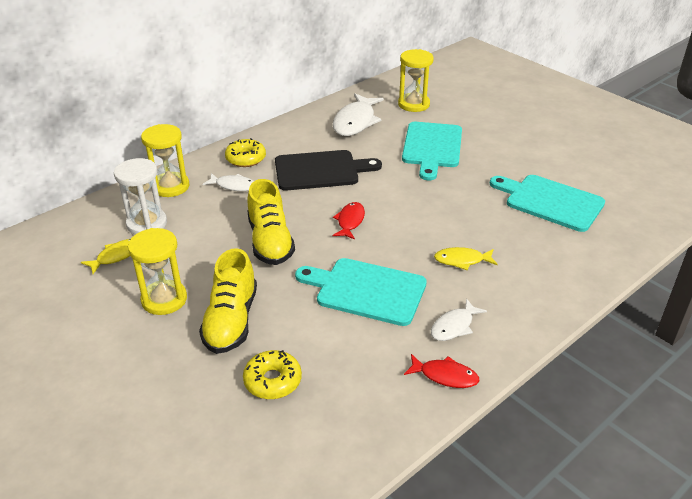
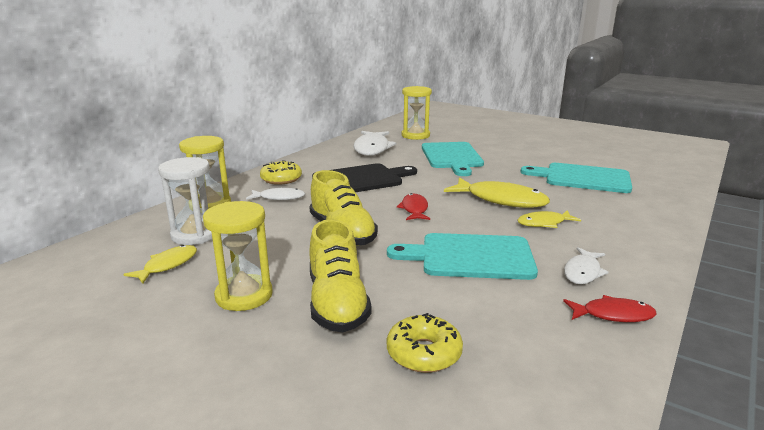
camera: 15 degrees left, 15 degrees down
none -> yellow fish [444,177,550,208]

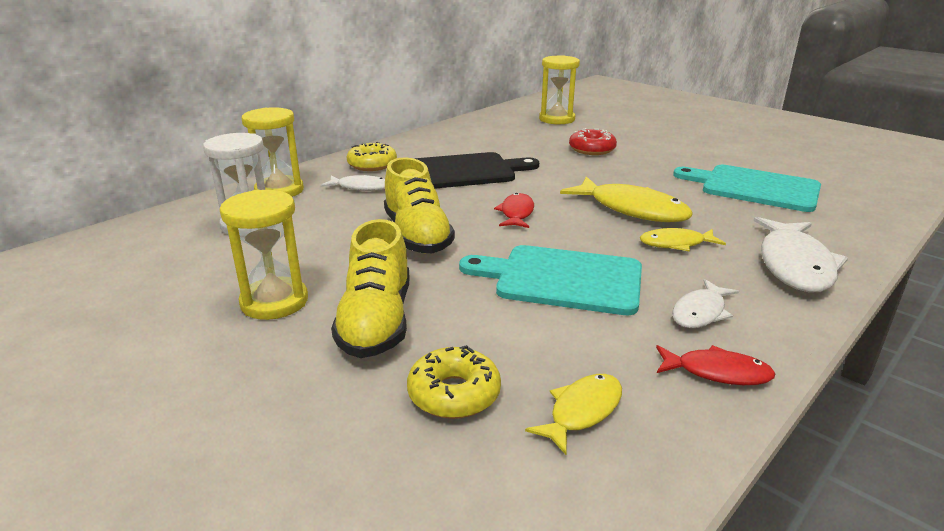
camera: 10 degrees right, 5 degrees up
yellow fish [123,245,197,284] -> yellow fish moved to [525,374,622,455]
white fish [354,131,397,156] -> white fish moved to [753,217,848,292]
turquoise cutting board [422,142,484,176] -> red donut [569,128,617,155]

